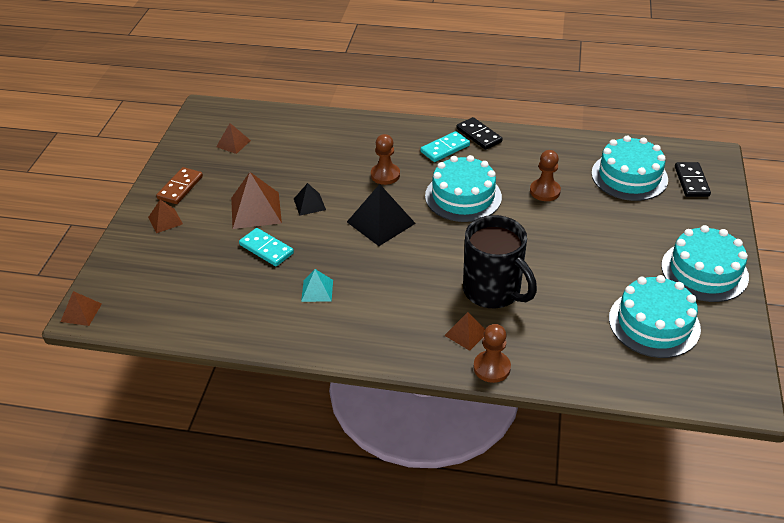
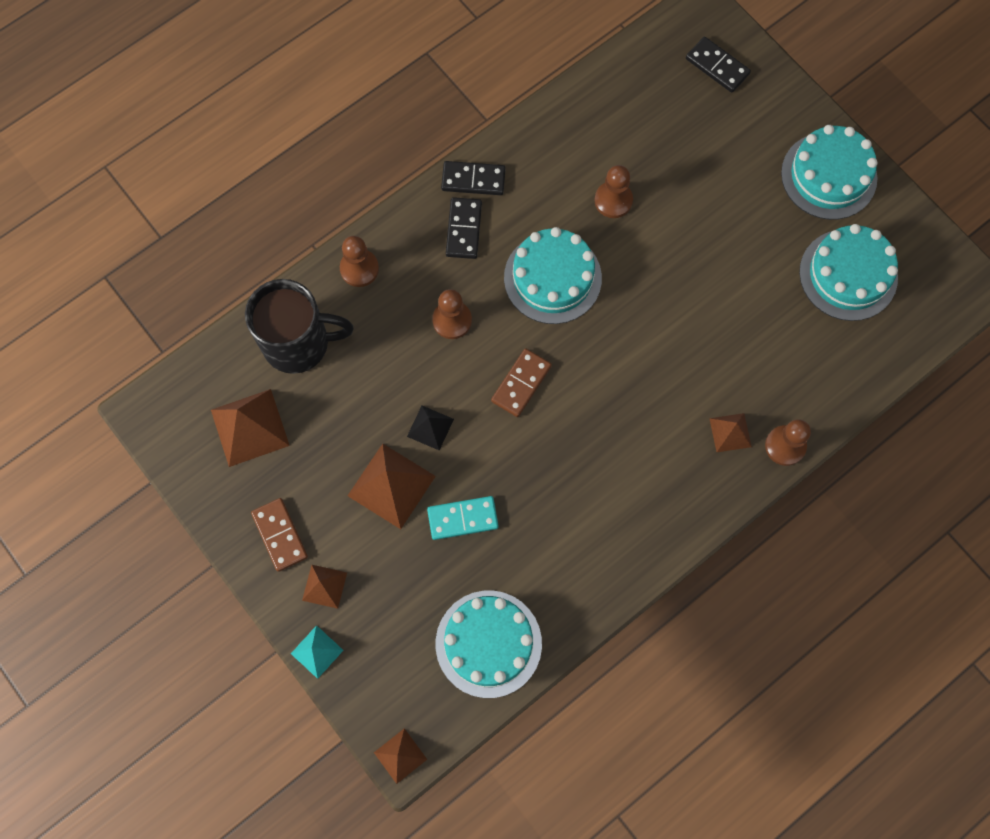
camera: 50 degrees left, 30 degrees up
brown pyramid [216,123,251,154] -> brown pyramid [211,389,290,467], size x1.77
turquoise pyramid [301,269,333,302] -> turquoise pyramid moved to [291,625,344,679]
black pyramid [347,184,416,246] -> brown domino [491,348,552,417]
turquoise domino [420,131,470,162] -> black domino [446,197,482,259]
black mug [463,215,537,308] -> black mug moved to [245,279,354,374]
turquoise cake [591,136,668,201] -> turquoise cake moved to [436,591,542,698]
none -> brown pawn [340,236,379,287]

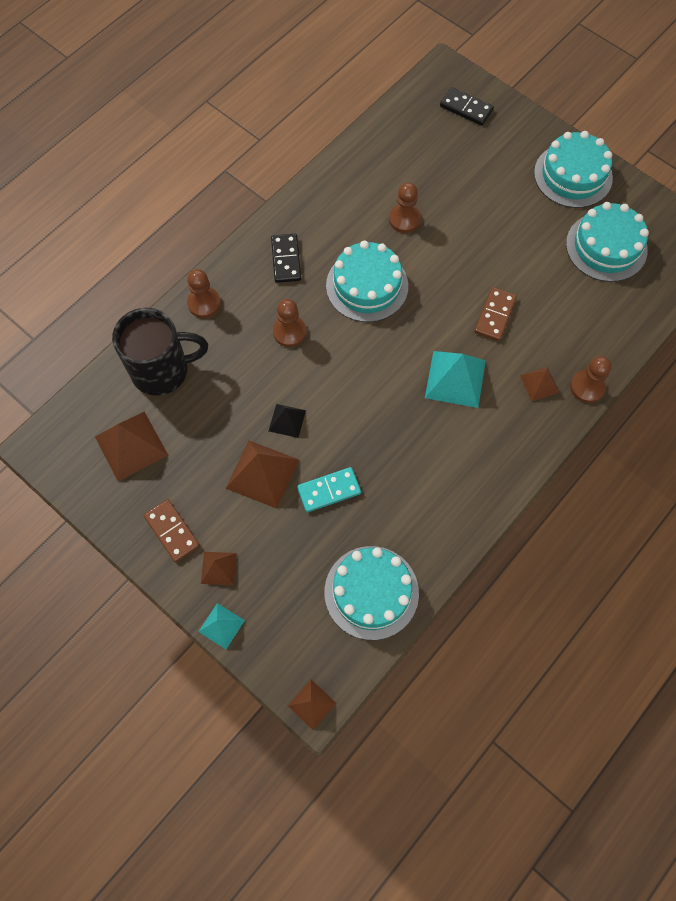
camera: 10 degrees left, 5 degrees down
black domino [441,161,506,195] -> none
brown domino [491,348,552,417] -> brown domino moved to [474,287,517,341]
none -> turquoise pyramid [425,351,486,408]

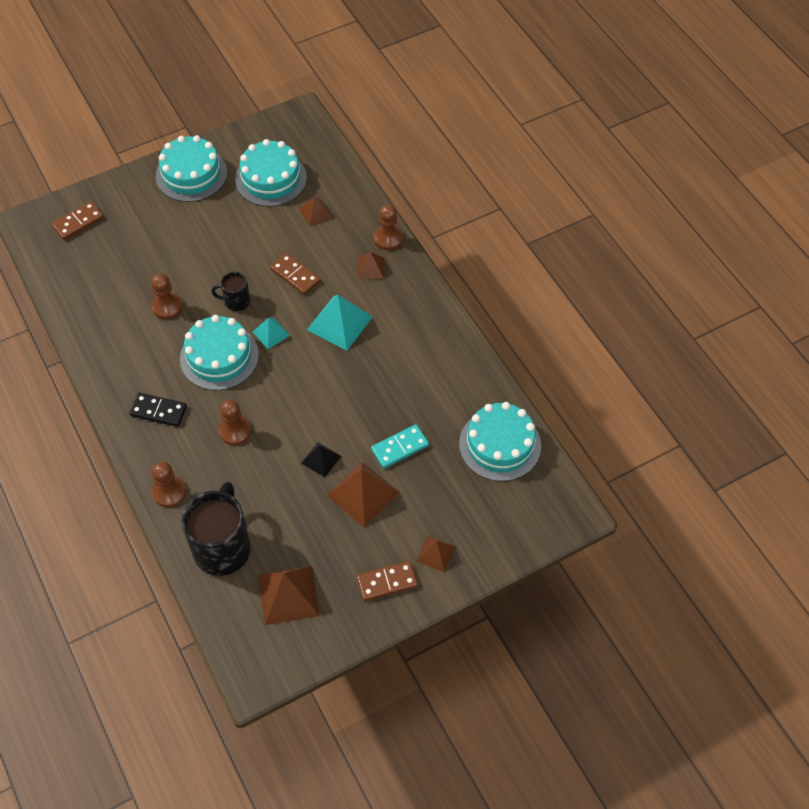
camera: 70 degrees left, 10 degrees down
turquoise pyramid [198,603,245,649] -> turquoise pyramid moved to [253,318,290,349]
brown pyramid [288,680,336,730] -> brown pyramid moved to [299,196,333,227]
turquoise domino [297,467,361,512] -> turquoise domino turned 60 degrees clockwise [371,424,429,468]
black domino [440,87,494,126] -> brown domino [51,201,104,240]
none -> black mug [211,272,250,311]

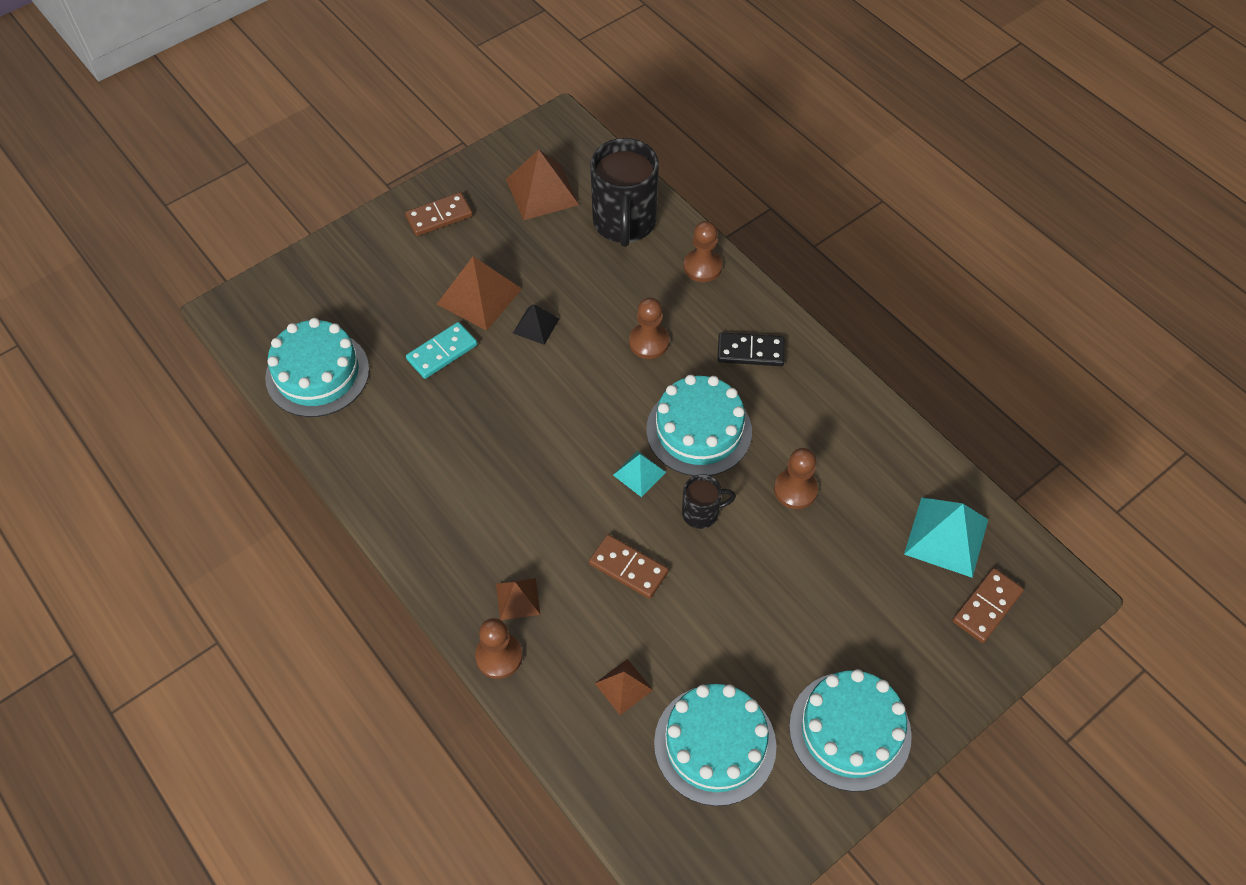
camera: 170 degrees right, 0 degrees up
turquoise pyramid [307,294,373,351] -> turquoise pyramid moved to [904,497,988,578]
brown pyramid [416,536,456,572] -> none

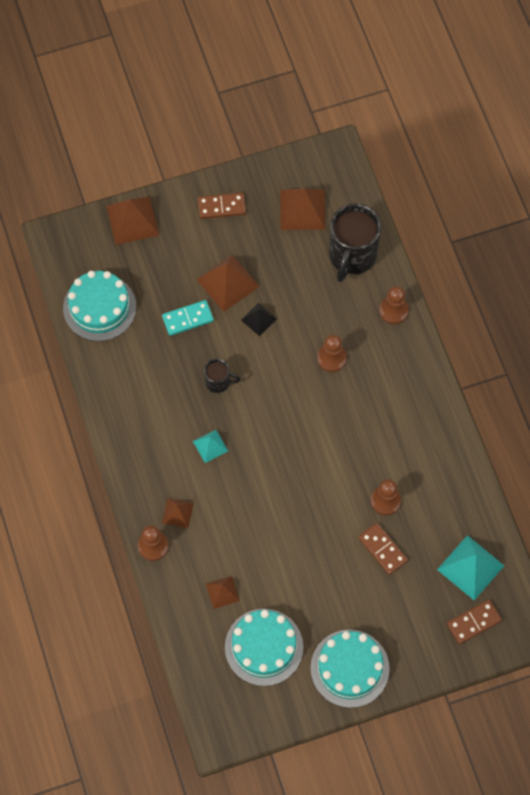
camera: 20 degrees right, 10 degrees up
brown domino [589,535,668,599] -> brown domino moved to [358,523,408,575]
turquoise pyramid [613,451,666,497] -> turquoise pyramid moved to [193,430,228,463]
turquoise cake [646,375,752,476] -> none
black mug [682,474,736,529] -> black mug moved to [204,359,240,393]
black domino [718,332,785,366] -> none
none -> brown pyramid [106,197,159,245]

